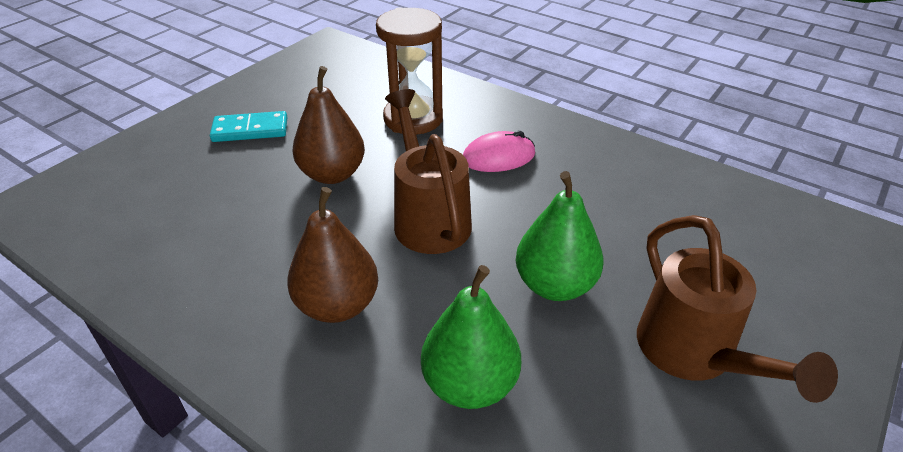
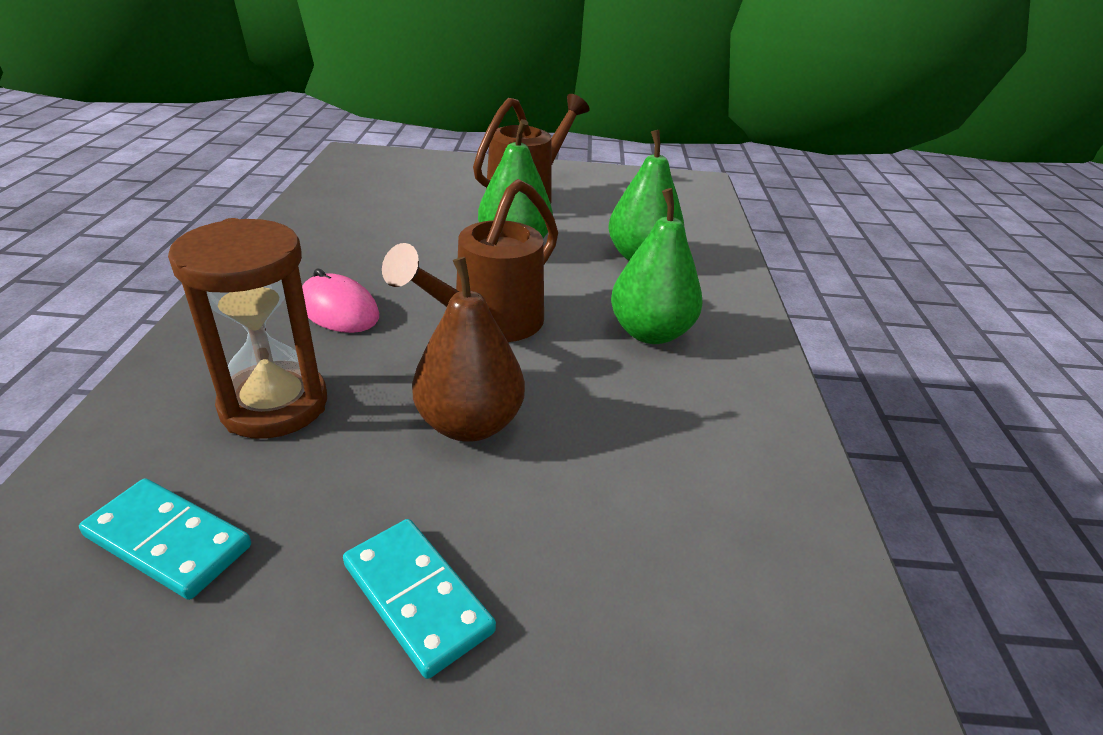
camera: 125 degrees left, 5 degrees down
brown pear [287,187,378,323] -> green pear [611,188,702,344]
none -> turquoise domino [79,478,251,600]

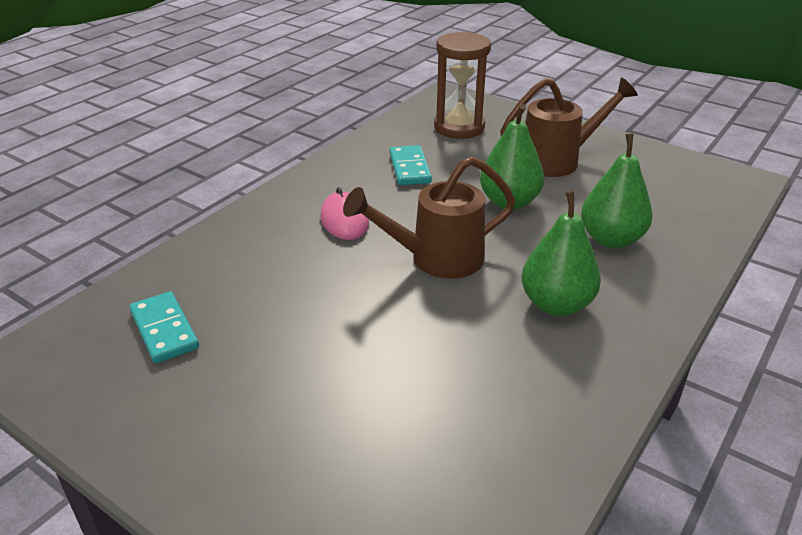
camera: 35 degrees right, 0 degrees up
brown hourglass [168,218,327,439] -> brown hourglass moved to [434,31,491,139]
turquoise domino [343,519,496,679] -> turquoise domino moved to [390,145,432,185]
brown pear [412,257,525,442] -> none

